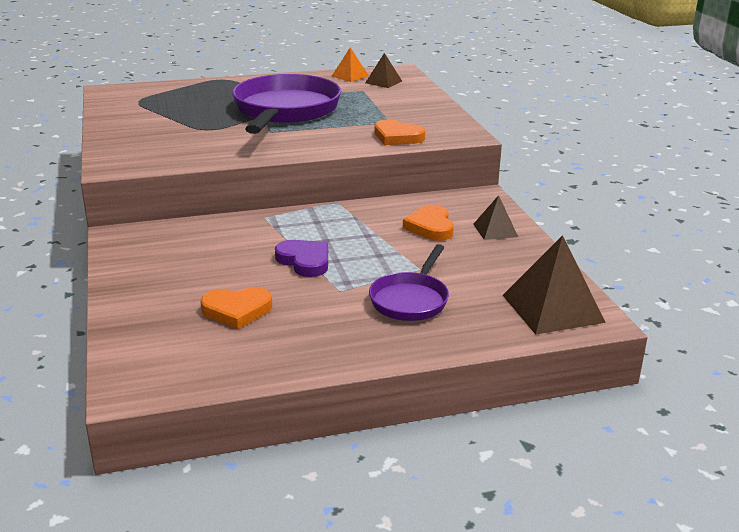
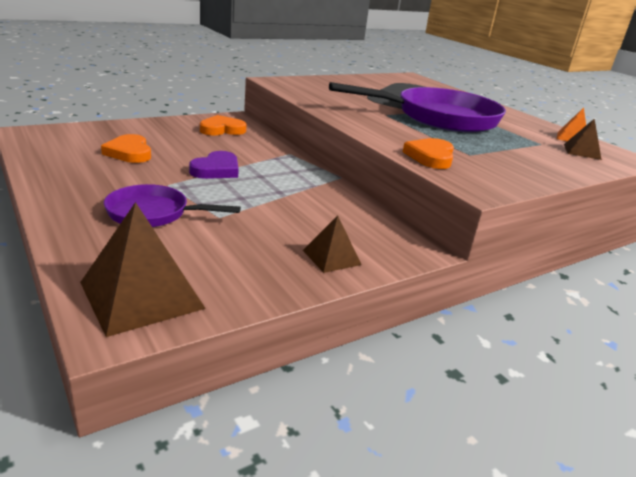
camera: 70 degrees right, 0 degrees up
orange heart [403,205,454,241] -> orange heart moved to [200,115,247,135]

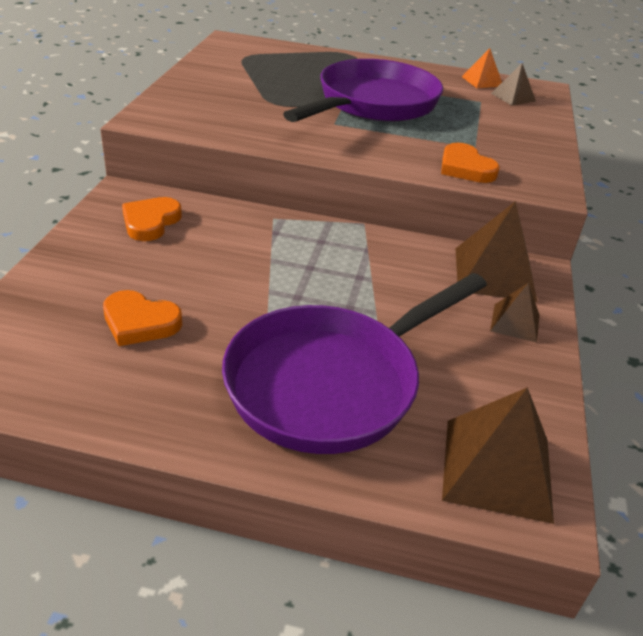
camera: 45 degrees left, 10 degrees up
purple pan [104,184,241,227] -> purple pan [222,273,487,454], size x1.88
purple heart [189,151,239,179] -> none
none -> brown pyramid [456,201,537,302]

